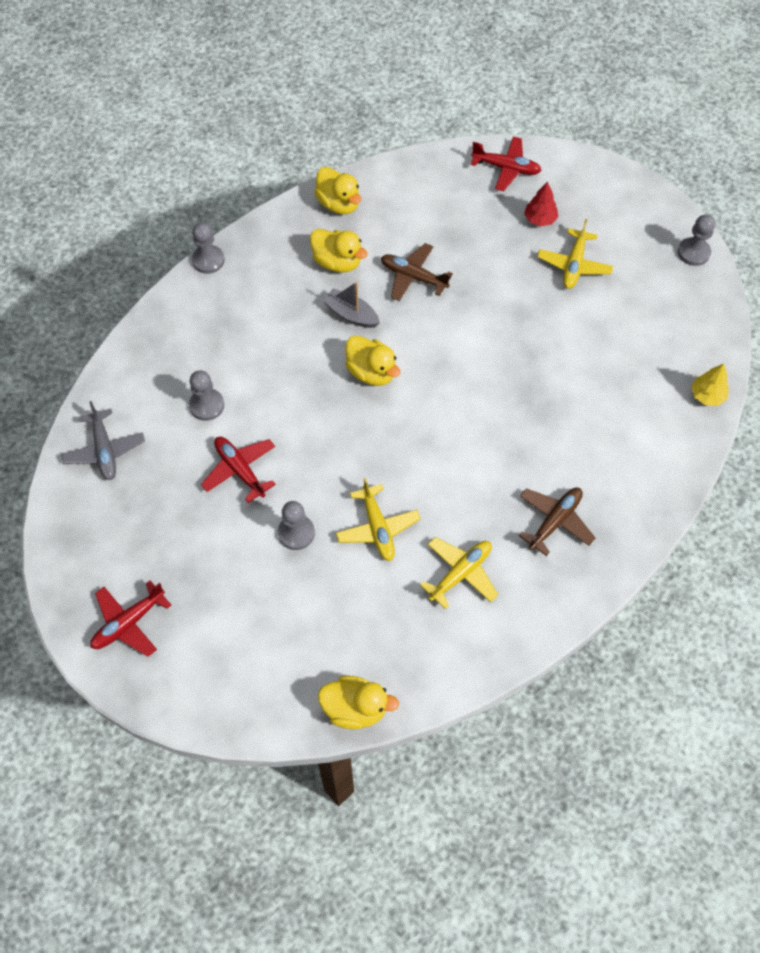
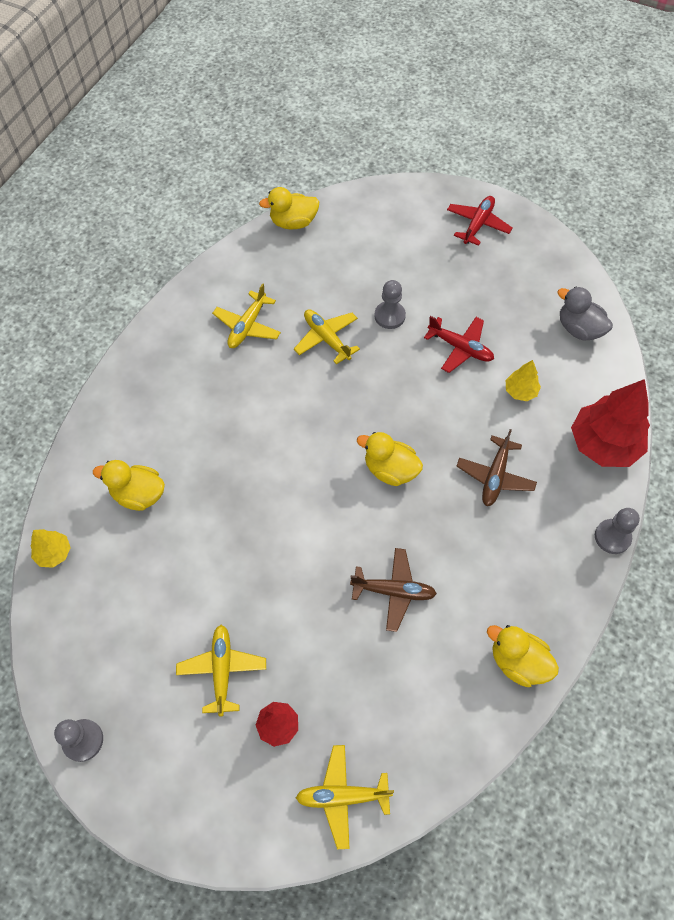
camera: 160 degrees right, 0 degrees up
grey plane [61,401,145,480] -> grey duck [557,287,613,341]
grey pawn [189,370,224,421] -> yellow tree [506,360,541,401]
yellow duck [310,229,368,272] -> yellow duck moved to [93,460,165,511]
grey boat [323,282,380,328] -> none
red plane [471,137,542,191] -> yellow plane [296,745,394,849]
brown plane [519,488,595,556] -> brown plane moved to [456,429,537,506]
none -> red tree [571,379,650,467]

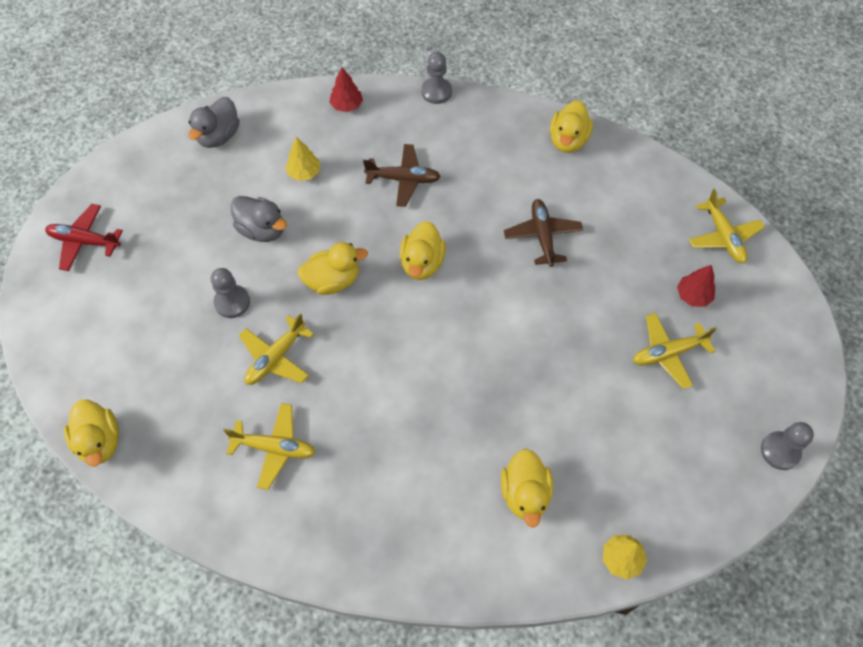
camera: 105 degrees left, 0 degrees up
red plane [424,316,494,373] -> grey duck [230,196,287,242]
red tree [571,379,650,467] -> red tree [329,67,363,112], size x0.48
none -> yellow duck [298,242,368,295]

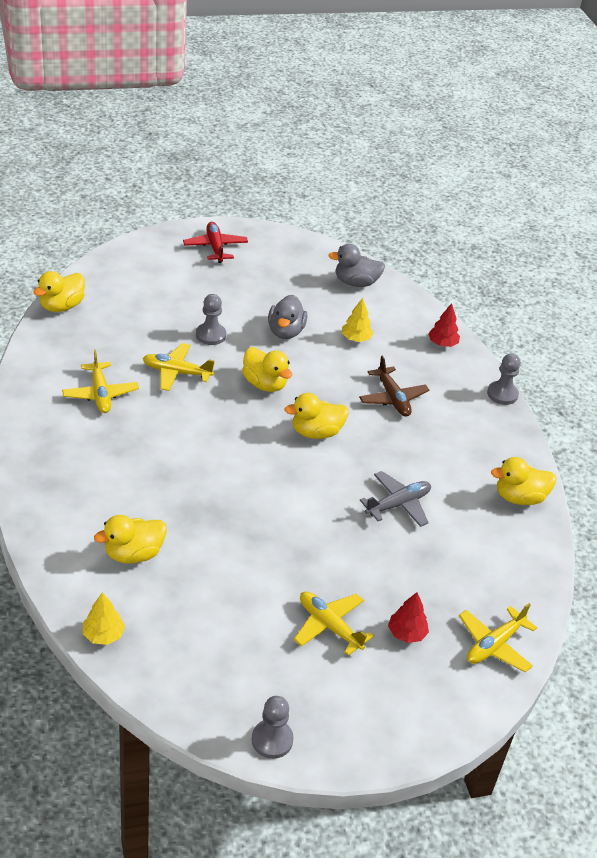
camera: 60 degrees right, 20 degrees down
brown plane [504,199,583,267] -> grey plane [360,471,431,527]

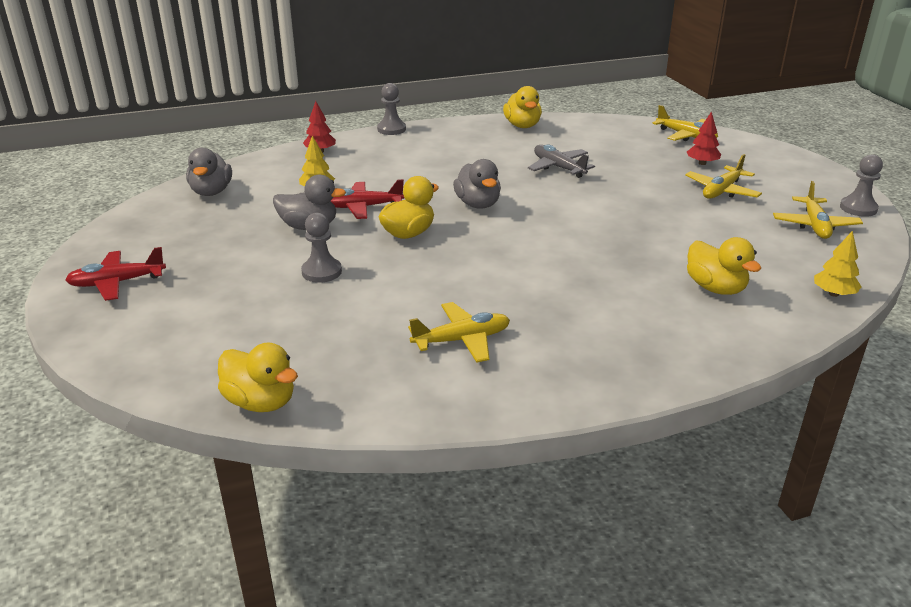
camera: 90 degrees left, 10 degrees down
yellow plane [143,343,215,391] -> yellow plane moved to [773,181,863,239]
yellow duck [284,393,349,439] -> grey duck [453,159,501,209]
brown plane [359,355,429,417] -> none
none -> red plane [331,179,404,219]

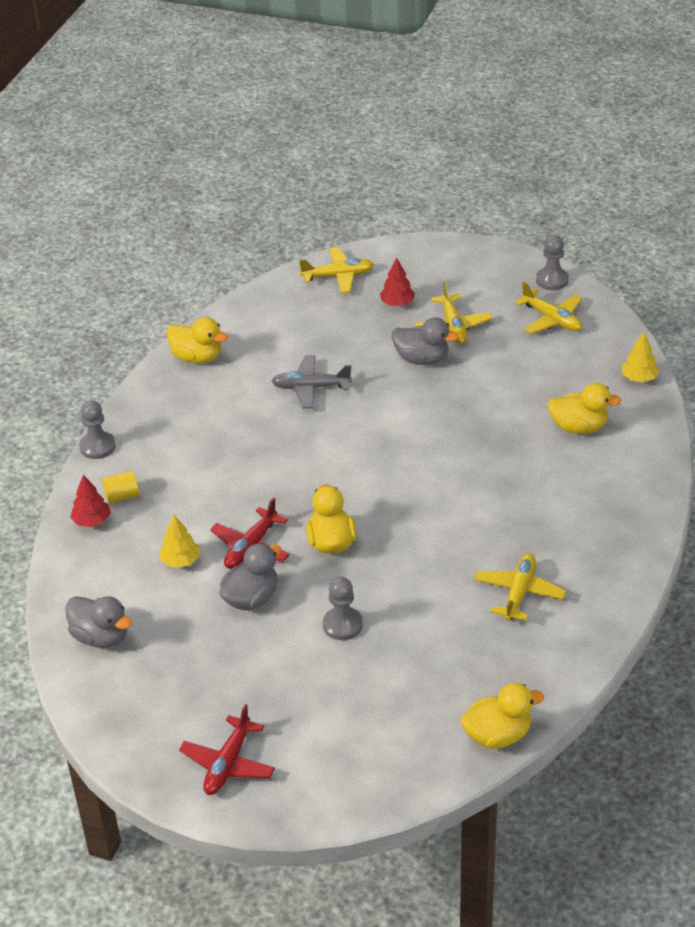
camera: 50 degrees left, 10 degrees up
grey duck [453,159,501,209] -> grey duck moved to [392,317,459,365]
none -> yellow cylinder [102,470,139,504]

